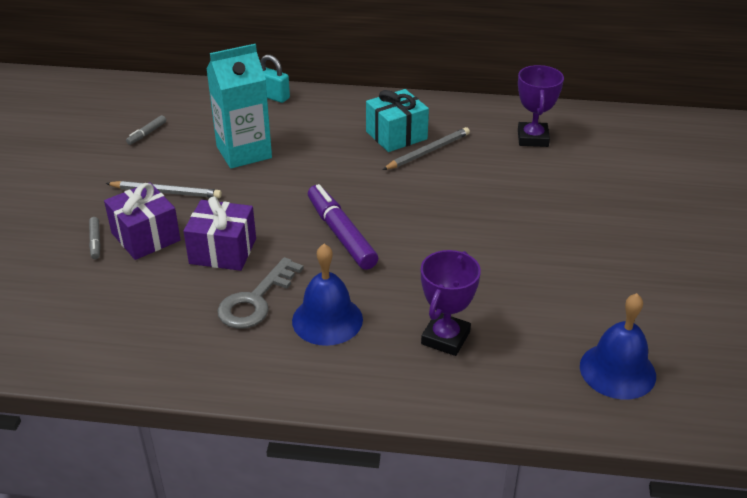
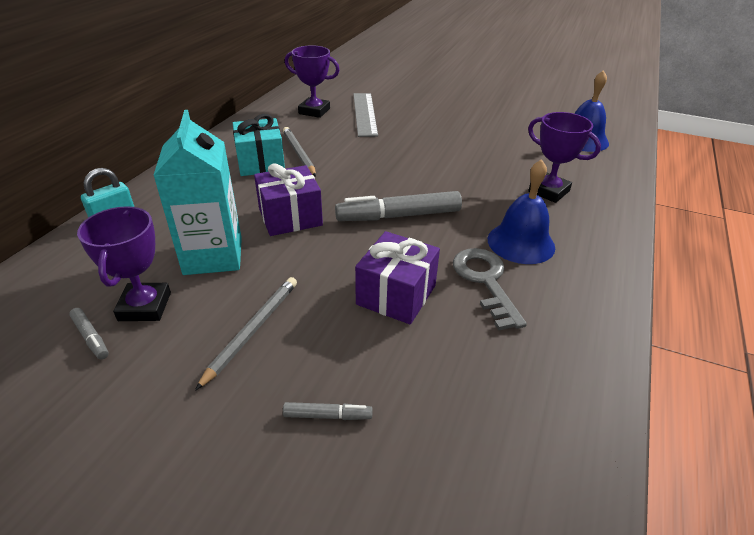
camera: 75 degrees left, 0 degrees up
purple gift [104,182,181,260] -> purple gift moved to [254,163,323,236]
grey key [217,257,304,329] -> grey key turned 150 degrees counterclockwise [453,248,527,331]
purple marker [308,184,378,270] -> grey marker [335,191,462,221]
none -> purple trophy [77,206,171,321]
none -> grey ruler [353,93,378,137]

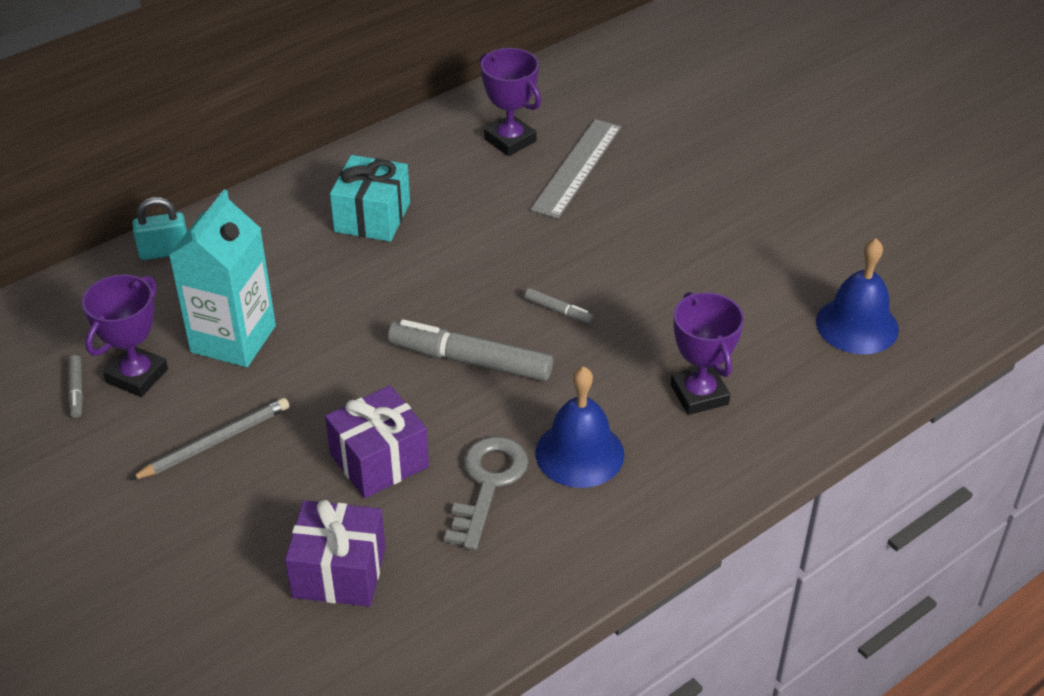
camera: 30 degrees right, 5 degrees up
purple gift [254,163,323,236] -> purple gift moved to [285,500,386,607]
grey pencil [283,127,316,176] -> none
grey marker [283,402,373,420] -> grey marker moved to [524,288,594,324]

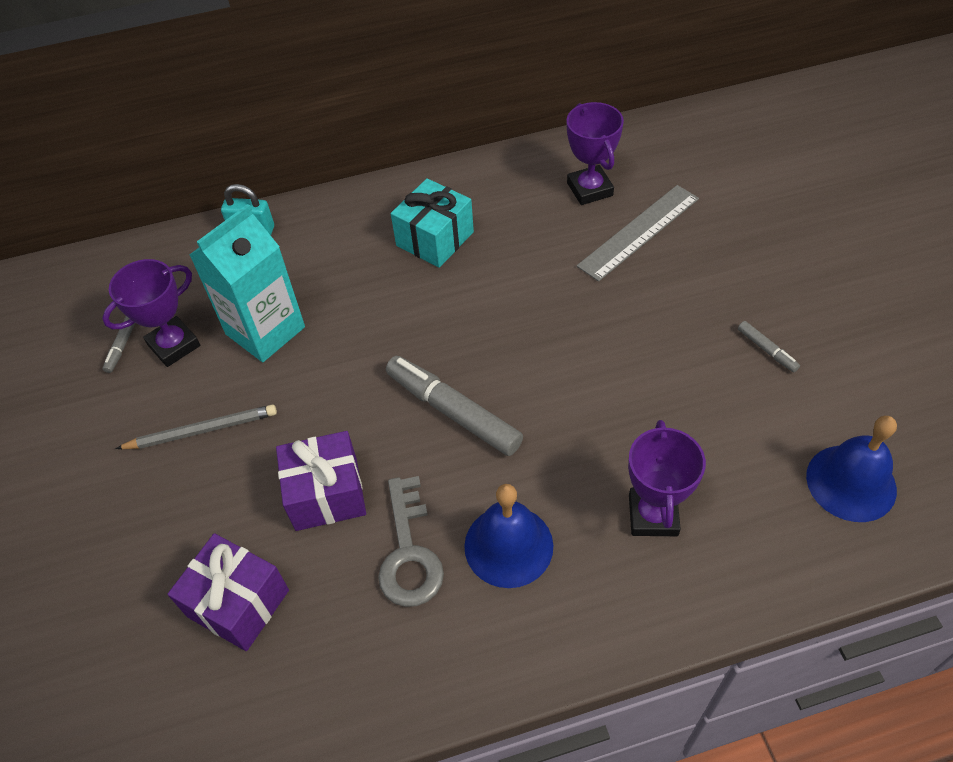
camera: 25 degrees right, 10 degrees up
grey key [444,437,528,550] -> grey key turned 135 degrees clockwise [378,476,444,607]
grey marker [524,288,594,324] -> grey marker moved to [738,321,800,372]

